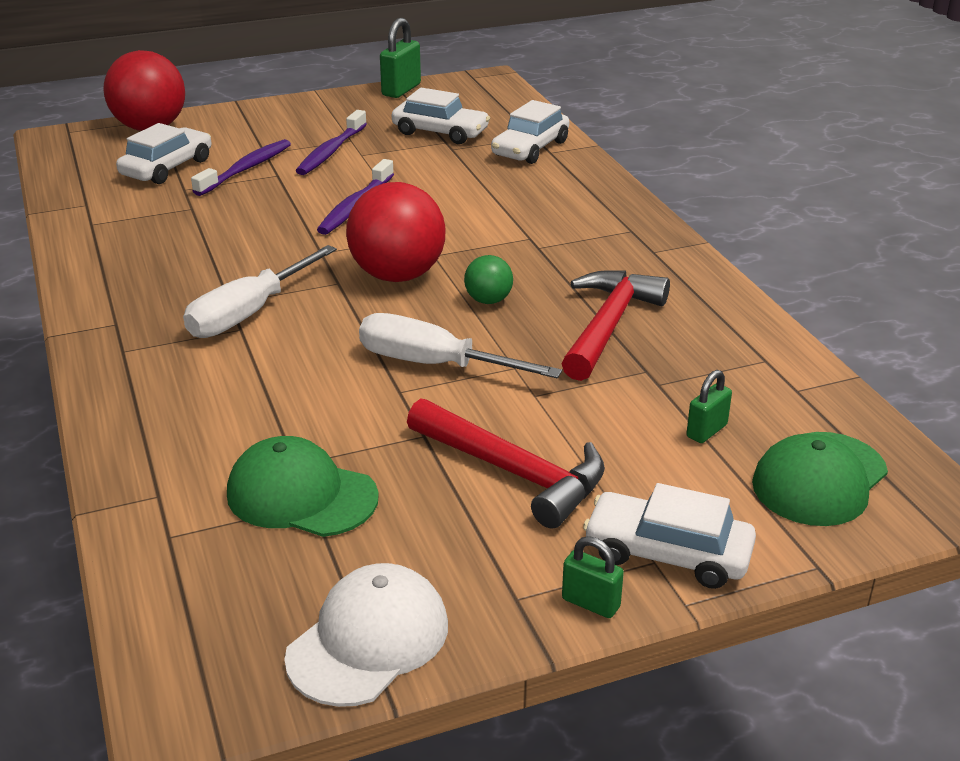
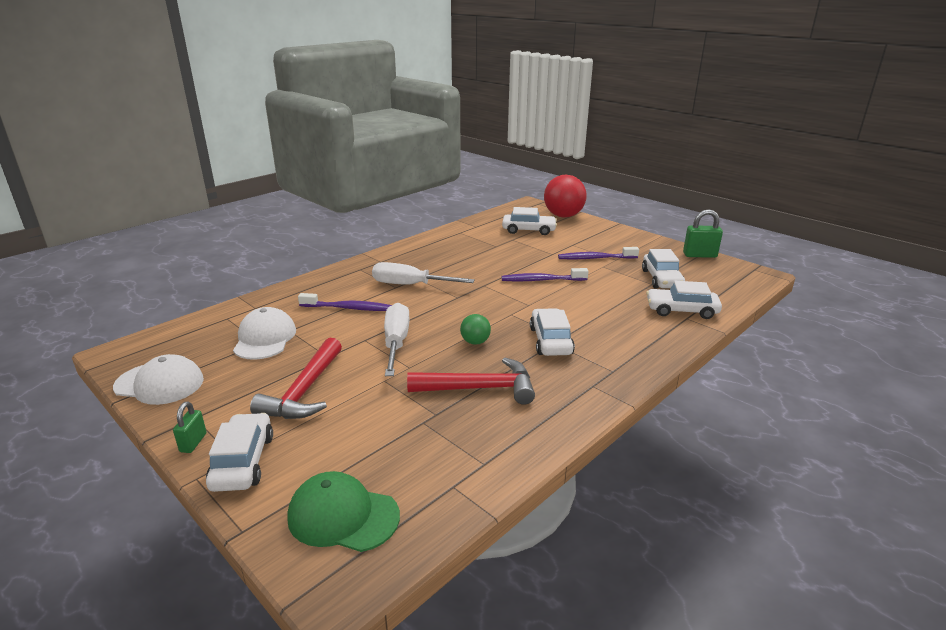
camera: 65 degrees right, 5 degrees down
purple toothbrush [191,139,291,196] -> purple toothbrush moved to [298,293,392,311]
green cap [227,436,379,537] -> white cap [233,307,296,360]
red ball [346,182,445,282] -> none
green padlock [686,370,732,443] -> none
none -> white car [530,308,575,356]

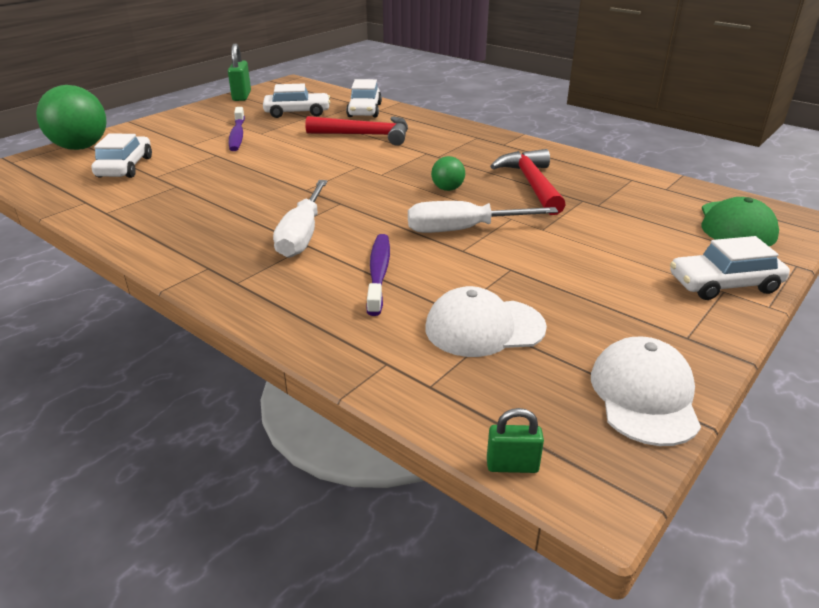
camera: 95 degrees left, 5 degrees up
green padlock [173,402,207,453] -> green padlock moved to [487,408,544,473]
red hammer [250,337,342,419] -> red hammer moved to [305,116,408,146]
purple toothbrush [502,268,589,281] -> none
white car [530,308,575,356] -> none
red ball [544,175,586,218] -> green ball [36,85,107,150]

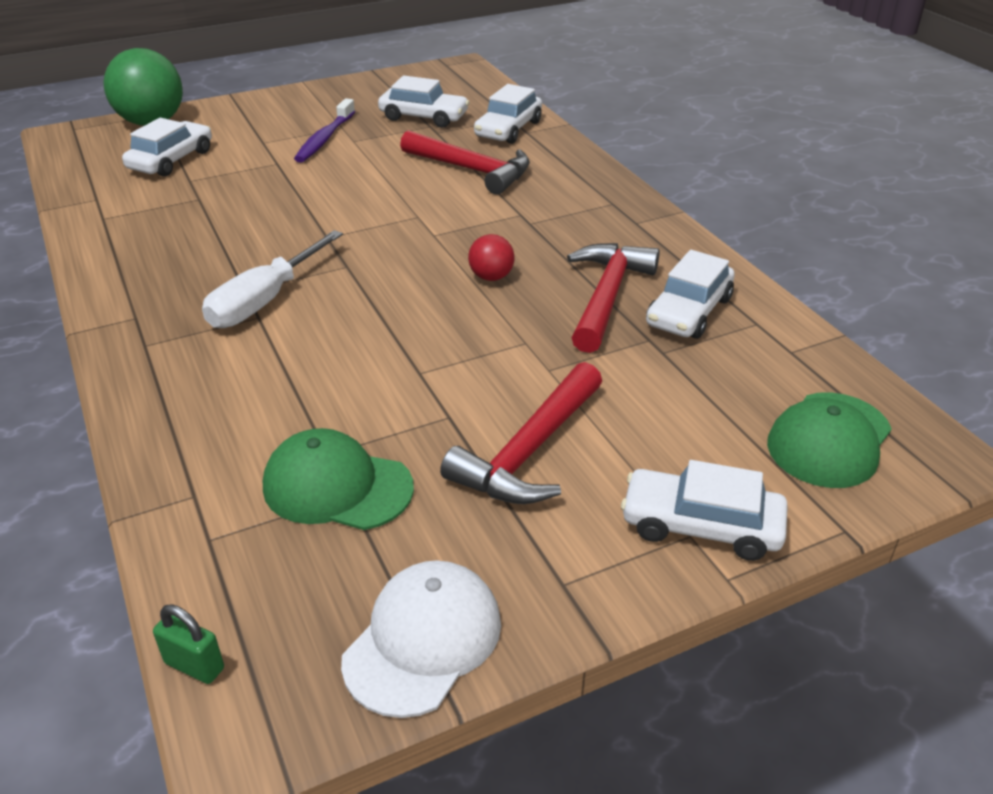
camera: 25 degrees right, 5 degrees up
green padlock [228,44,251,101] -> none
purple toothbrush [366,234,390,316] -> none
white screwdriver [408,201,558,233] -> none
white cap [425,286,547,357] -> green cap [263,428,414,530]
green ball [431,156,465,191] -> red ball [468,234,514,281]
none -> red hammer [440,362,602,504]
none -> white car [646,250,735,339]

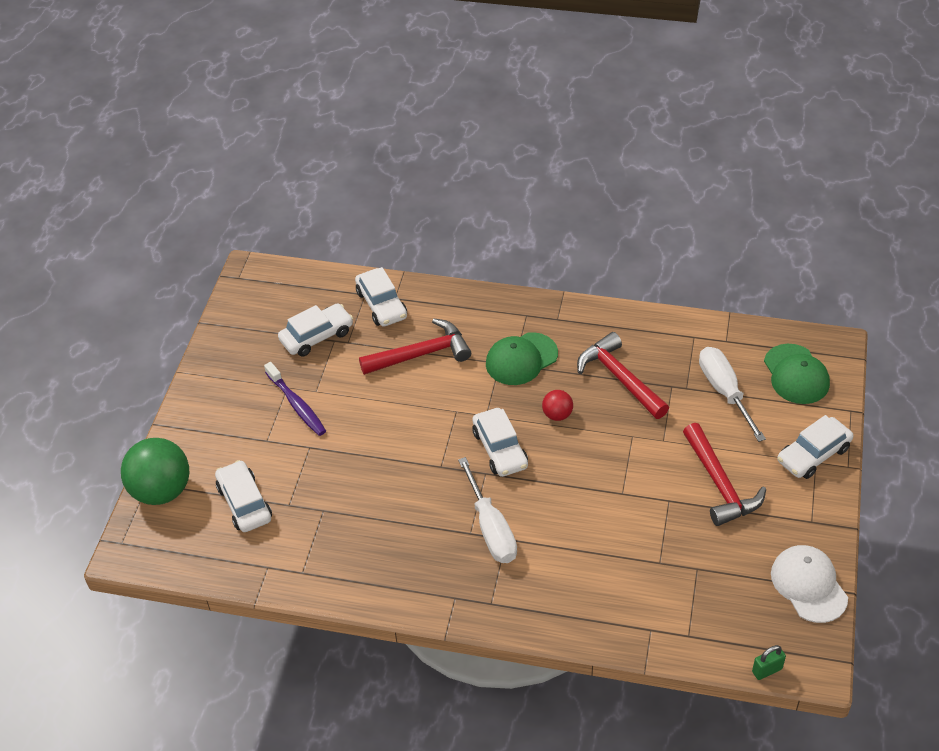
camera: 50 degrees left, 10 degrees up
green cap [263,428,414,530] -> green cap moved to [486,332,558,385]
white car [646,250,735,339] -> white car moved to [472,408,528,477]
none -> white screwdriver [699,347,766,442]

